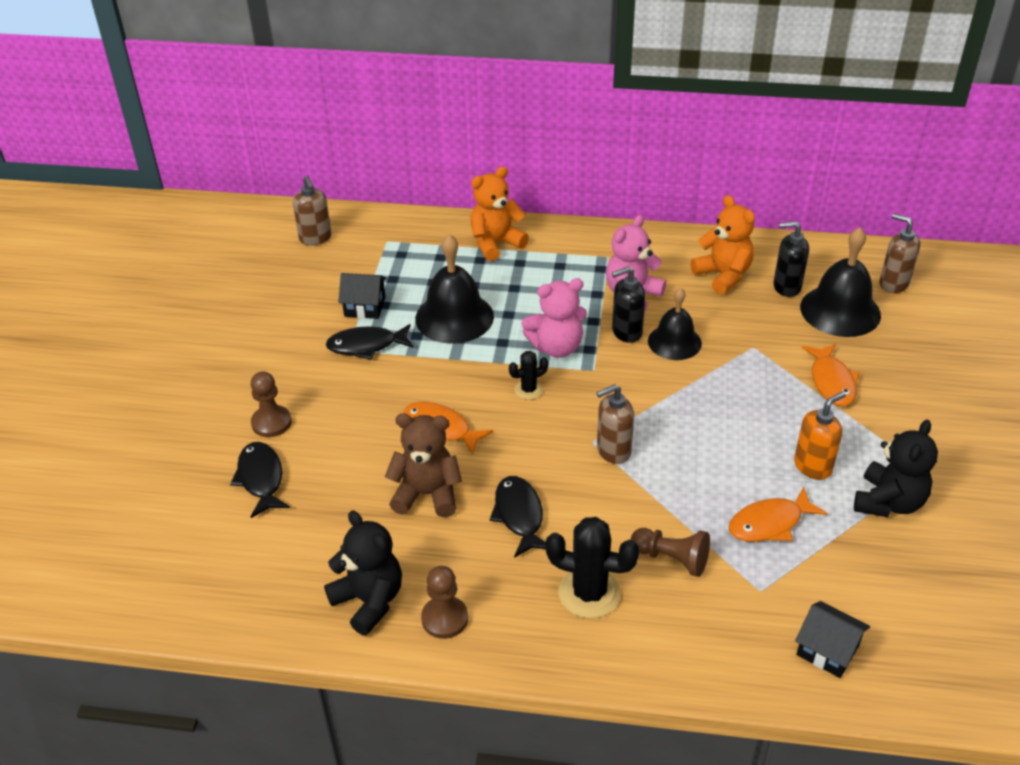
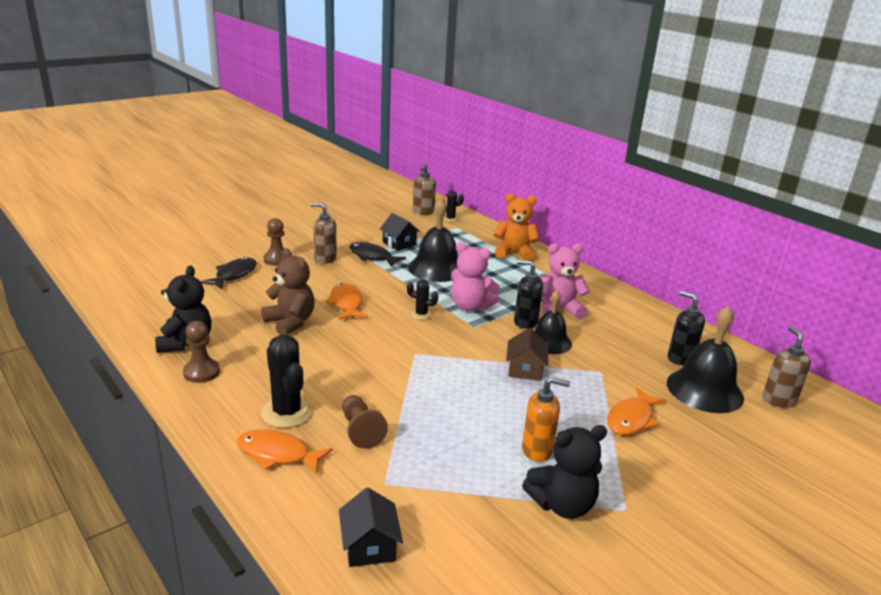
camera: 40 degrees right, 15 degrees down
black fish [490,476,546,558] -> none
brown soap dispenser [596,384,634,464] -> brown soap dispenser moved to [311,203,337,264]
orange teddy bear [691,195,755,294] -> none
orange fish [729,487,828,542] -> orange fish moved to [237,429,333,474]
none -> black cactus [443,191,464,222]
none -> brown house [506,328,548,381]

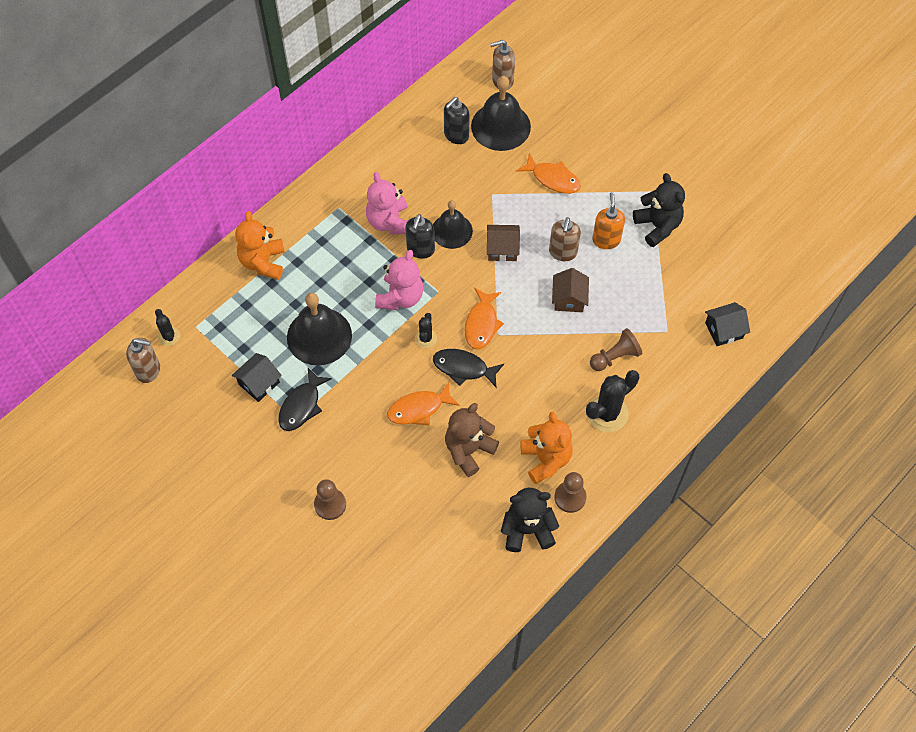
camera: 95 degrees left, 35 degrees up
black fish [201,257,257,289] -> black fish moved to [433,349,504,388]
orange fish [237,429,333,474] -> orange fish moved to [465,288,504,350]
brown soap dispenser [311,203,337,264] -> brown soap dispenser moved to [549,217,581,261]
none -> orange teddy bear [521,412,573,484]
none -> brown house [552,268,589,312]

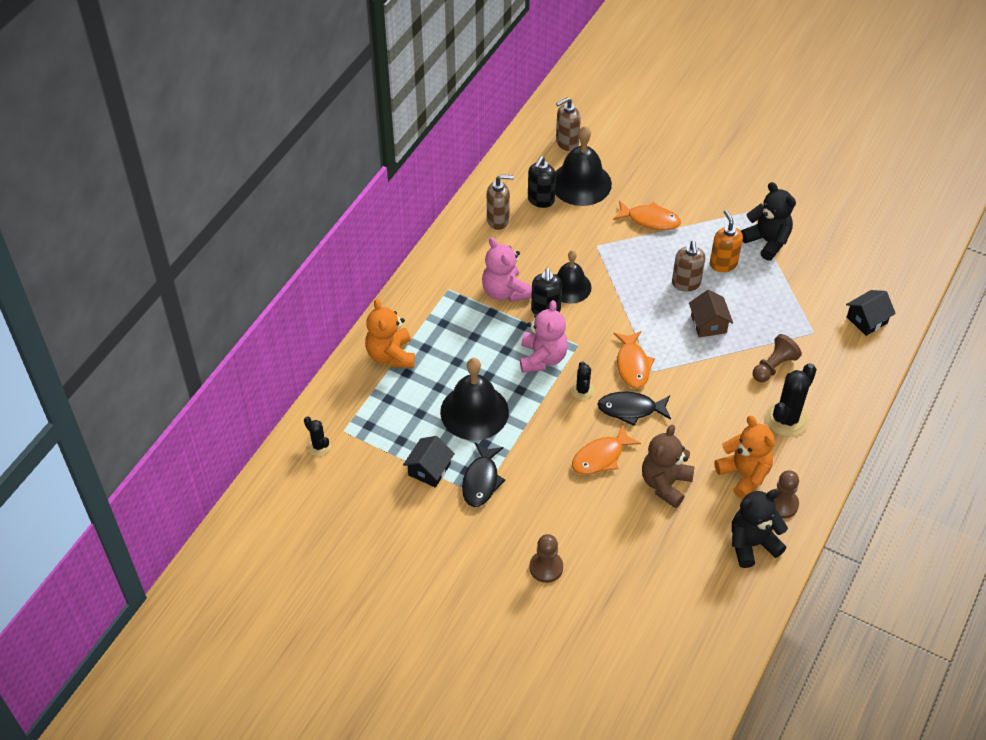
camera: 15 degrees left, 10 degrees down
brown soap dispenser [126,338,160,383] -> brown soap dispenser moved to [487,175,514,230]
brown house [487,225,520,262] -> none

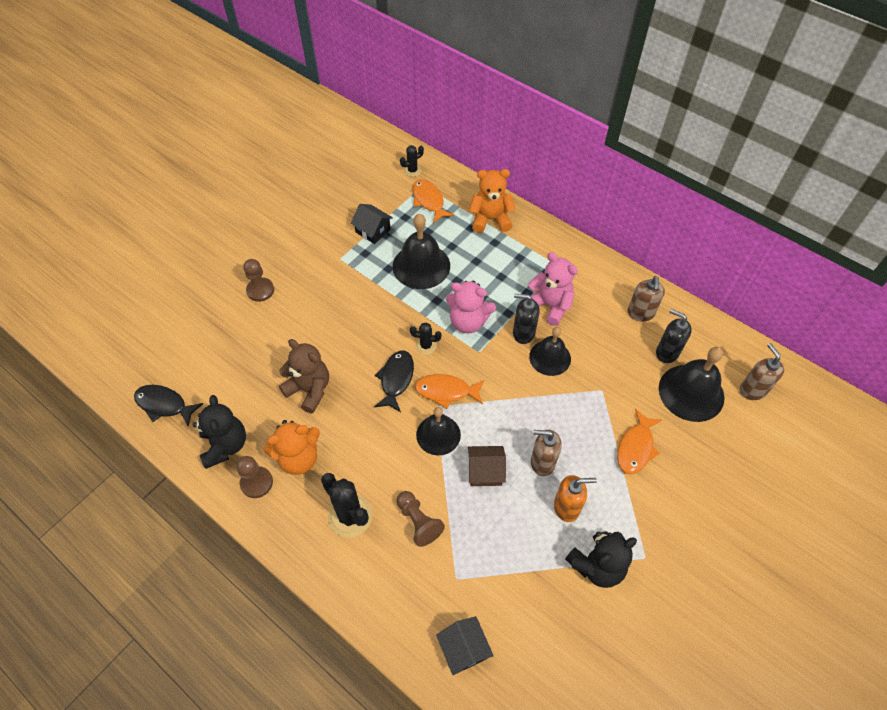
camera: 100 degrees right, 5 degrees up
black fish [462,442,505,507] -> black fish moved to [134,385,203,427]
pink teddy bear [482,237,532,302] -> pink teddy bear turned 60 degrees clockwise [528,252,578,326]
orange fish [572,425,641,475] -> orange fish moved to [413,179,454,224]
none -> black bell [416,407,461,455]

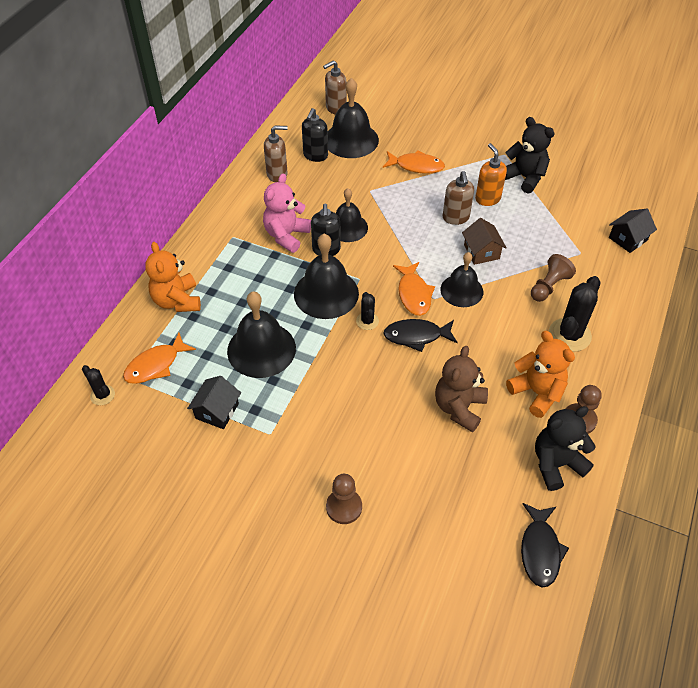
camera: 105 degrees left, 5 degrees down
pink teddy bear [446,281,496,333] -> black bell [294,234,359,319]

